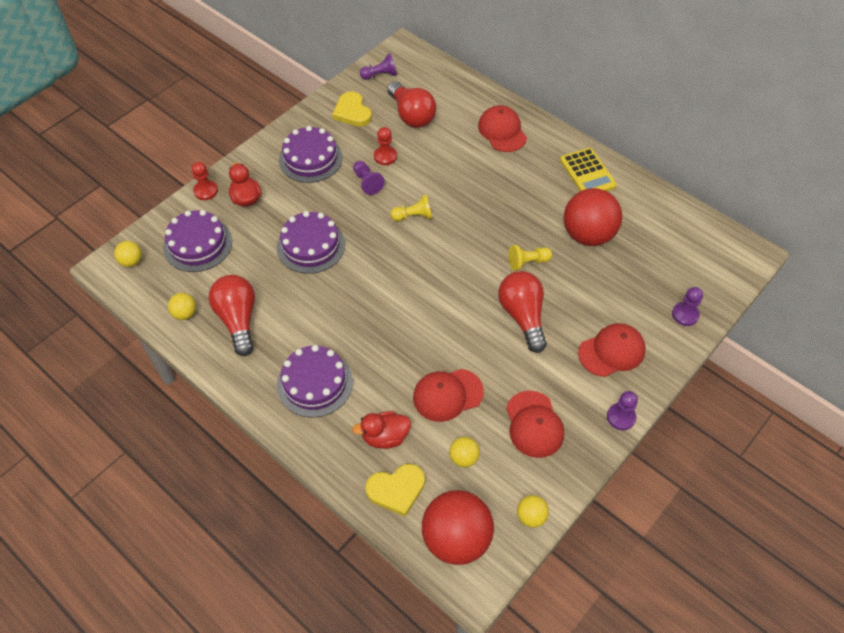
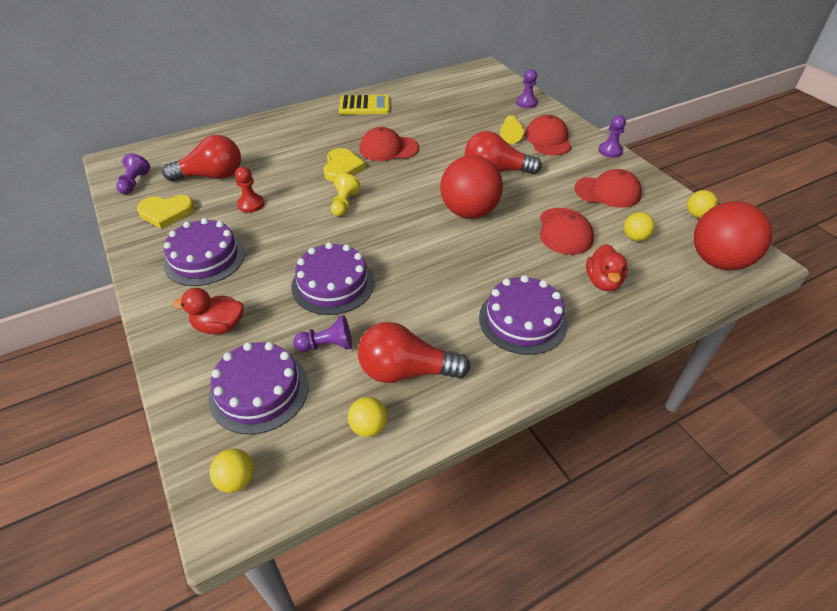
camera: 70 degrees left, 10 degrees down
red pawn [192,162,218,200] -> none
purple pawn [353,161,385,195] -> purple pawn moved to [293,315,352,352]
yellow heart [365,464,425,516] -> yellow heart moved to [323,148,366,182]
red cap [478,105,527,152] -> red cap moved to [360,127,419,161]
yellow pawn [508,245,552,271] -> yellow pawn moved to [500,115,524,144]
red ball [564,188,622,246] -> red ball moved to [440,155,503,219]

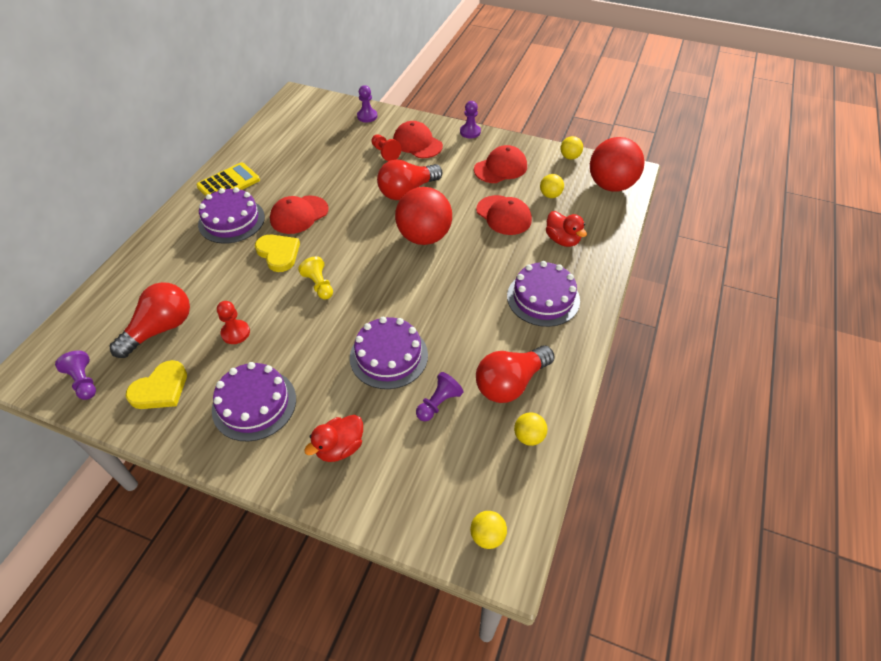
camera: 40 degrees left, 5 degrees up
purple cake [208,342,309,435] -> purple cake moved to [198,187,265,244]
yellow pawn [500,115,524,144] -> red pawn [371,134,402,161]

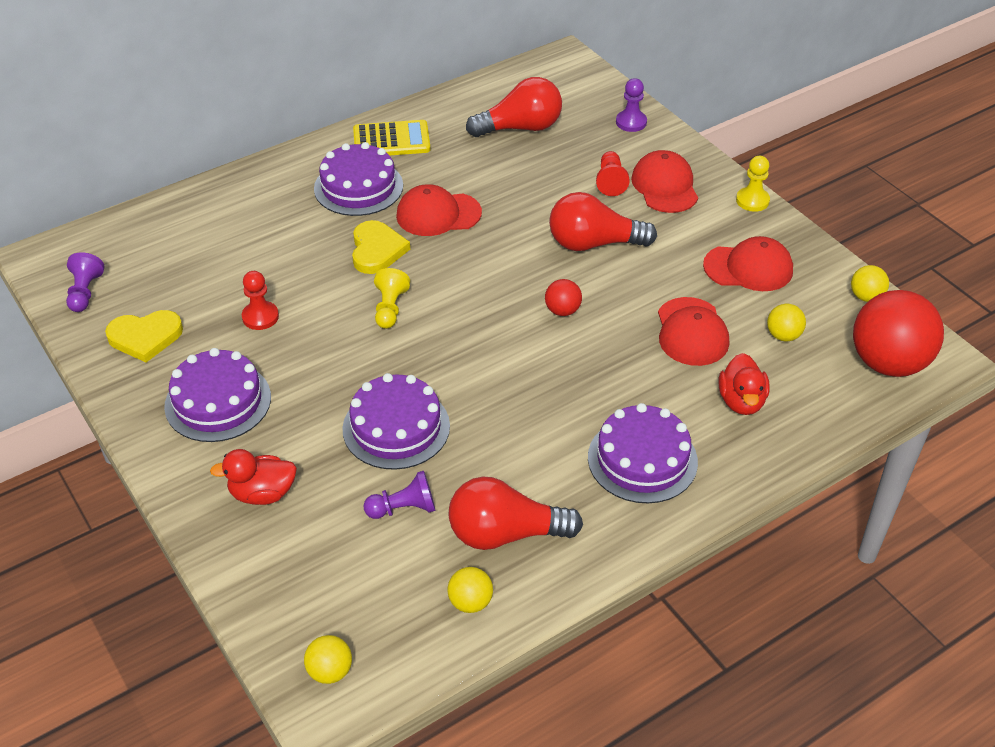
camera: 35 degrees right, 5 degrees down
red light bulb [110,282,190,358] -> red light bulb moved to [466,77,562,137]
red ball [395,187,452,245] -> red ball [545,279,582,316], size x0.45
purple pawn [460,101,481,138] -> yellow pawn [736,156,770,212]

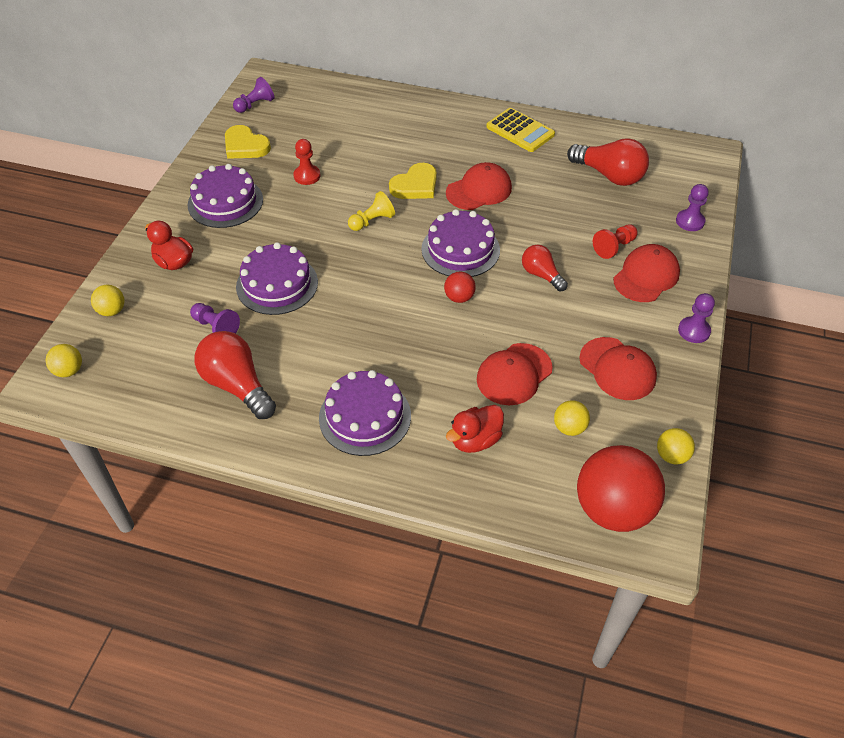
camera: 50 degrees right, 5 degrees up
purple cake [314,142,403,216] -> purple cake moved to [421,209,500,277]
red cap [396,184,482,236] -> red cap turned 105 degrees clockwise [446,162,512,210]
yellow ball [447,567,493,613] -> yellow ball moved to [91,285,125,316]
red light bulb [549,192,657,251] -> red light bulb [522,245,568,292], size x0.60
yellow pawn [736,156,770,212] -> purple pawn [678,293,715,343]

